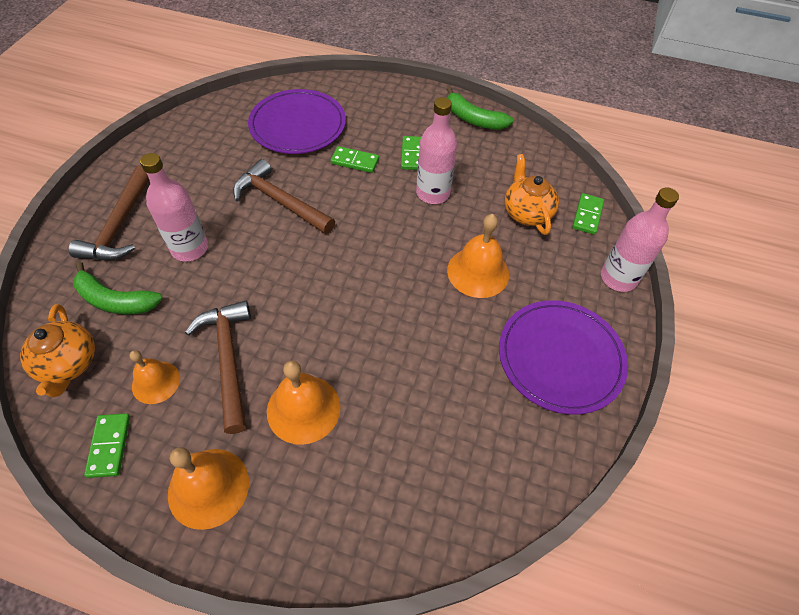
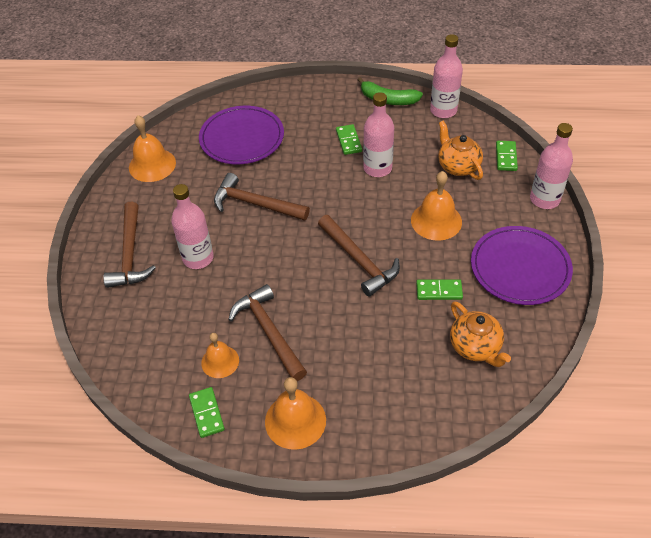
camera: 10 degrees left, 5 degrees down
orange teapot [20,304,95,397] -> orange teapot moved to [450,301,511,367]
green banana [73,262,162,315] -> none
orange bell [267,360,340,445] -> orange bell moved to [129,115,176,182]
green domino [331,146,379,173] -> green domino moved to [416,279,463,300]
none -> brown hammer [318,215,400,296]
none -> pink bottle [430,34,463,118]

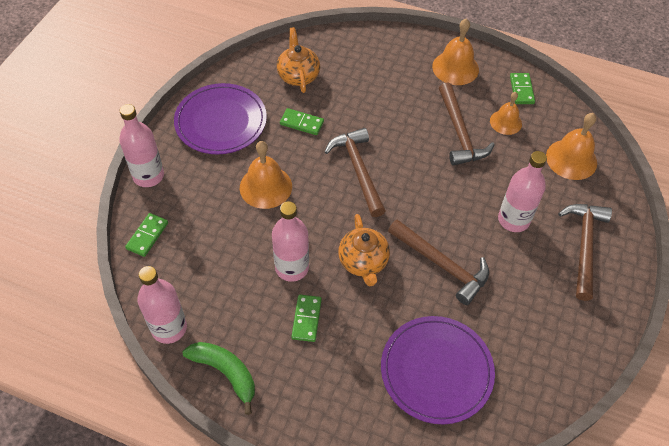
camera: 165 degrees left, 5 degrees up
orange bell [129,115,176,182] -> orange bell moved to [546,113,597,180]
orange teapot [438,120,483,180] -> orange teapot moved to [338,214,390,286]

